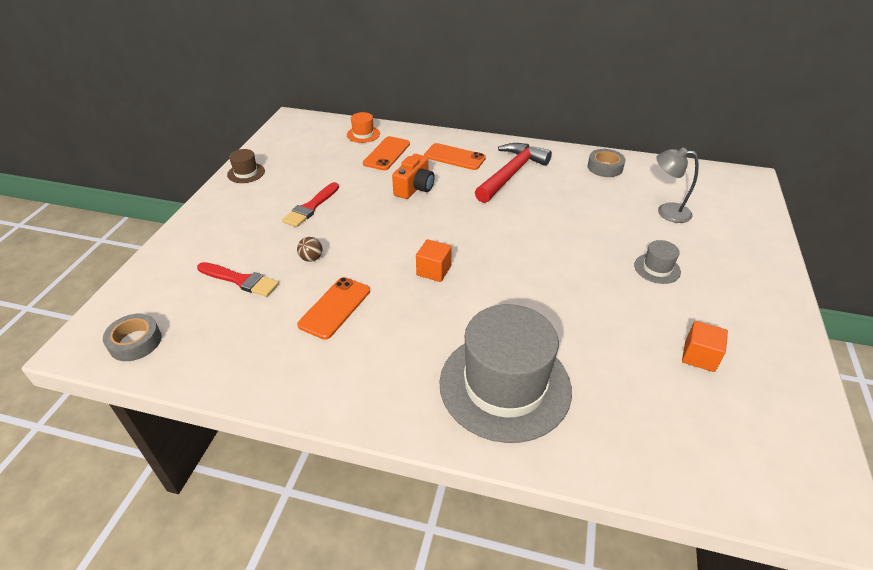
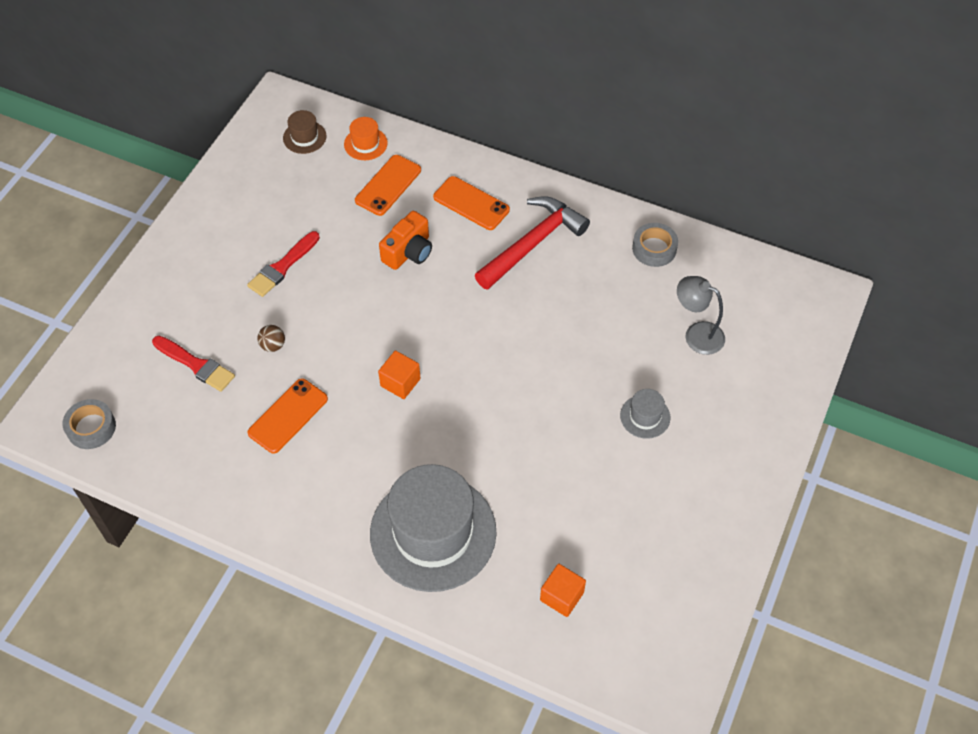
camera: 10 degrees right, 15 degrees up
brown hat [227,149,265,183] -> brown hat moved to [283,110,326,154]
orange cube [682,321,728,372] -> orange cube moved to [540,564,586,617]

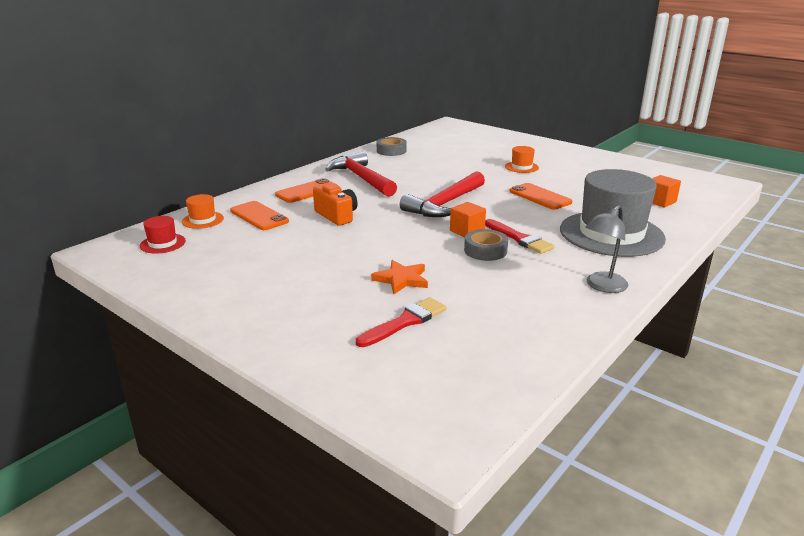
camera: 75 degrees left, 30 degrees down
grey tape [62,399,116,449] -> grey tape moved to [464,229,508,261]
red brush [247,231,320,297] -> red brush moved to [485,219,555,254]
orange phone [247,378,328,454] -> orange phone moved to [509,183,572,210]
brown ball [257,325,285,352] -> orange star [371,260,428,295]
brown hat [283,110,326,154] -> red hat [140,216,186,254]
grey hat [620,389,670,439] -> orange hat [505,146,539,173]
grey lamp [677,276,725,355] -> grey lamp moved to [585,205,628,293]
none -> red hammer [400,171,485,217]

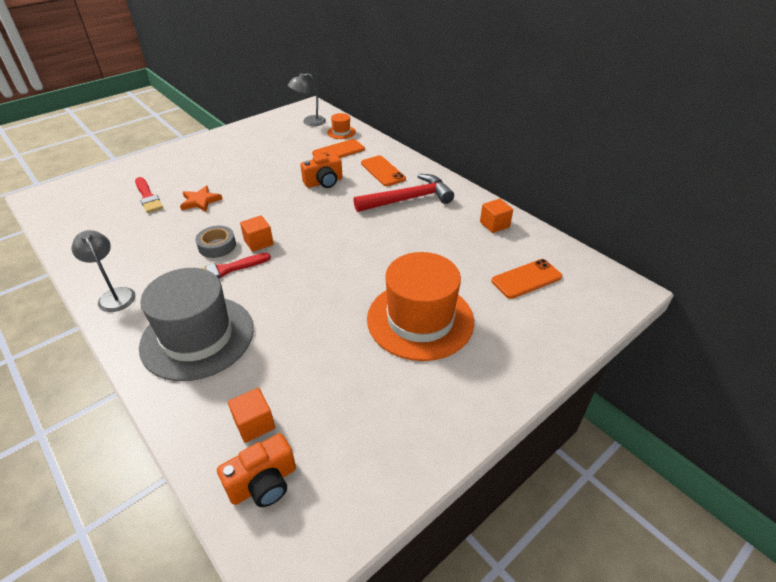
camera: 100 degrees right, 15 degrees up
red hat [140,216,186,254] -> grey lamp [288,73,326,126]
grey tape [377,137,407,156] -> orange cube [480,199,513,233]
red hammer [400,171,485,217] -> none
orange hat [505,146,539,173] -> orange hat [367,252,474,361], size x2.39
orange phone [509,183,572,210] -> orange phone moved to [491,259,562,299]
none -> orange camera [217,433,296,507]

